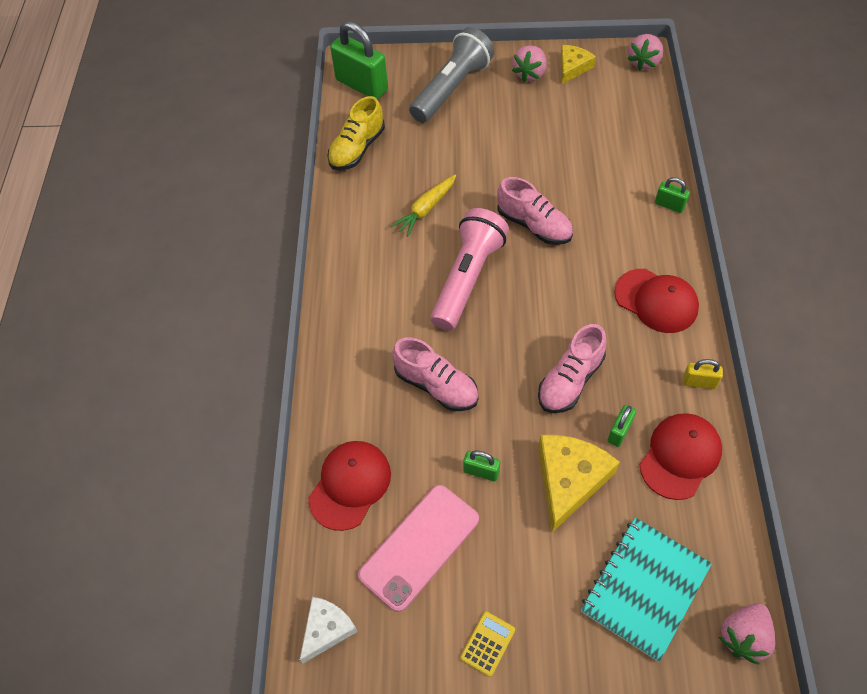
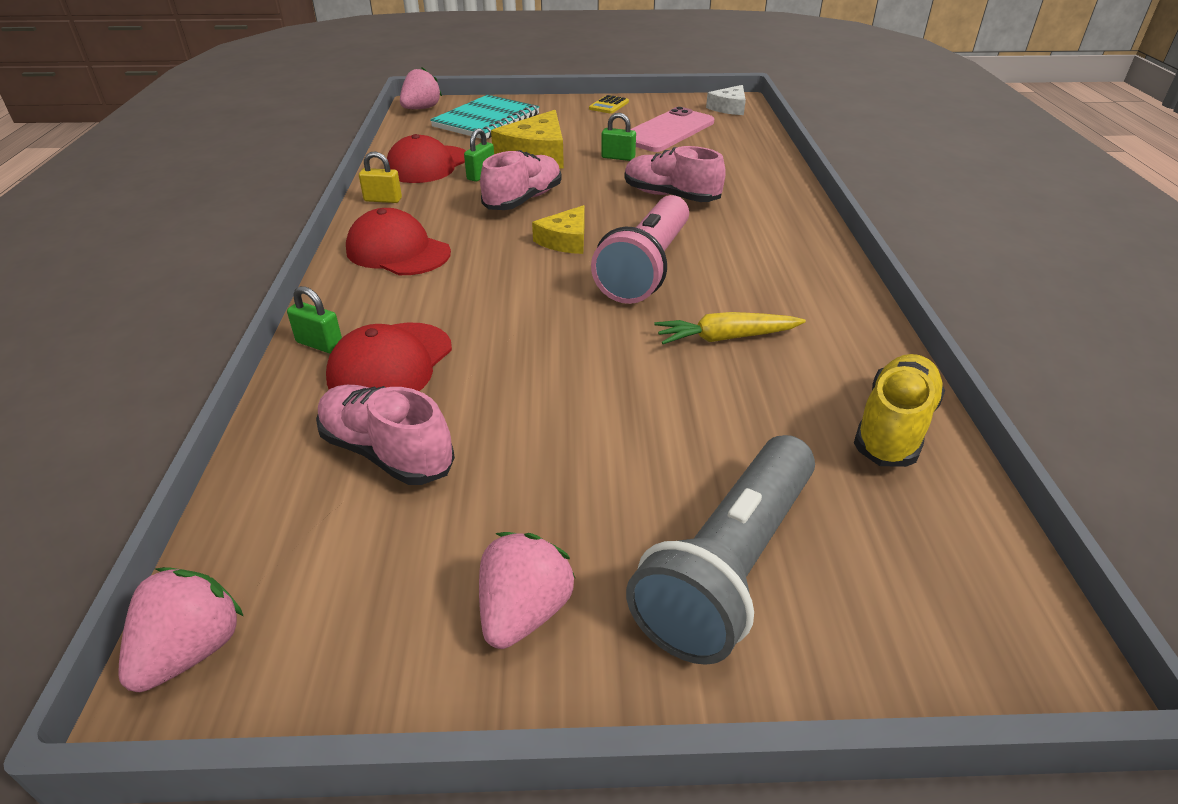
camera: 175 degrees right, 20 degrees down
red cap [308,441,391,531] -> red cap moved to [326,323,452,391]
green padlock [330,21,388,99] -> none
yellow carrot [391,175,456,237] -> yellow carrot turned 135 degrees counterclockwise [655,312,806,344]
pink shoe [497,177,573,245] -> pink shoe moved to [316,385,455,485]
yellow cheese [561,45,596,84] -> yellow cheese moved to [532,205,585,254]

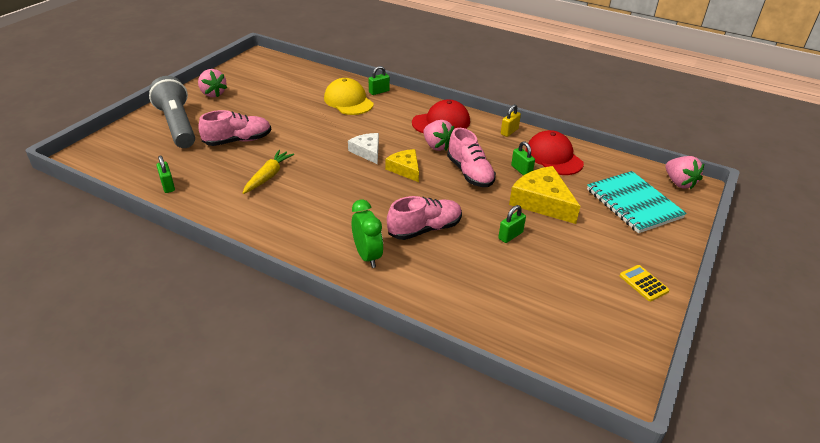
camera: 120 degrees right, 0 degrees up
pink strawberry [118,567,243,692] -> pink strawberry moved to [424,120,454,151]
pink shoe [316,385,455,485] -> pink shoe moved to [198,110,271,146]
red cap [326,323,452,391] -> yellow cap [324,78,374,115]
pink flashlight [591,195,689,304] -> none
pink phone [630,107,714,152] -> none
white cheese [706,85,746,115] -> white cheese moved to [348,133,379,164]
yellow shoe [854,354,945,467] -> green padlock [157,155,175,193]
none -> green clock [352,200,383,268]

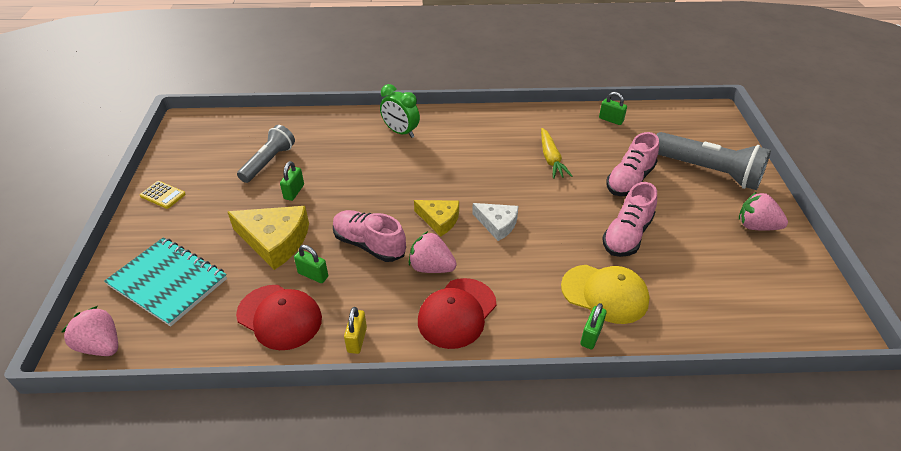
camera: 150 degrees right, 5 degrees up
pink shoe [387,196,462,240] -> pink shoe moved to [602,182,657,257]
none -> grey flashlight [237,125,295,183]

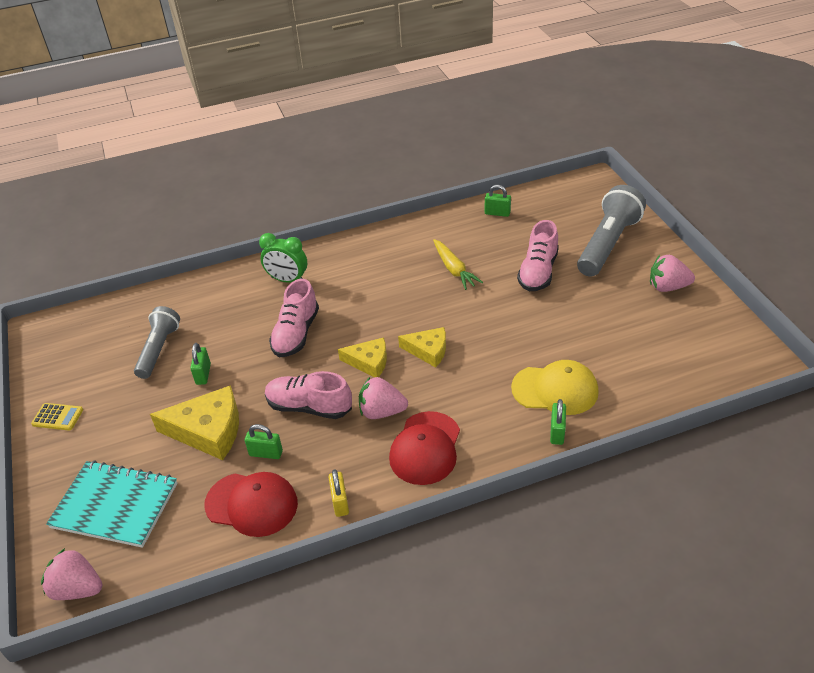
camera: 15 degrees left, 0 degrees up
white cheese [472,203,519,241] -> yellow cheese [398,327,446,368]
pink shoe [602,182,657,257] -> pink shoe moved to [269,279,319,357]
grey flashlight [656,132,771,190] -> grey flashlight turned 75 degrees counterclockwise [577,185,646,276]

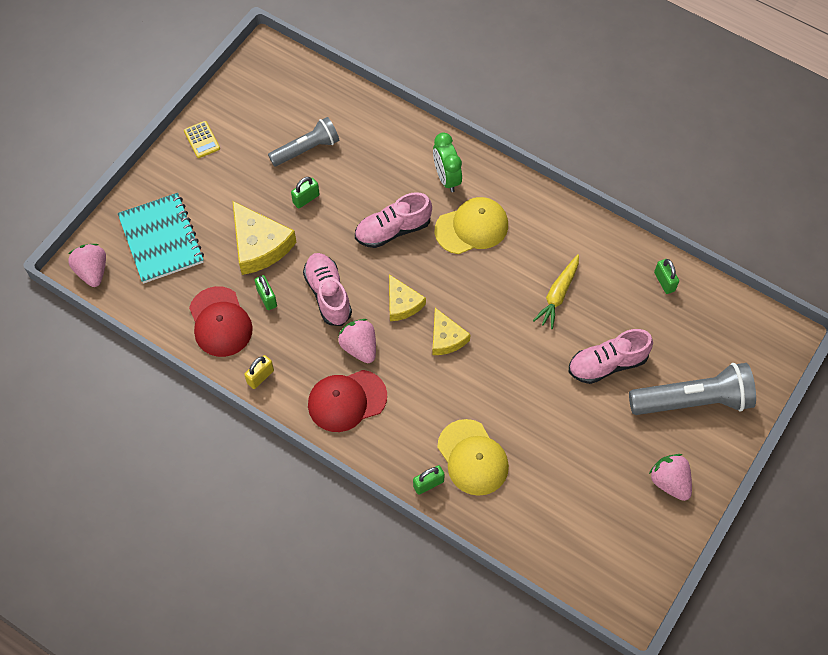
camera: 50 degrees right, 20 degrees up
none -> yellow cap [435,197,508,254]

